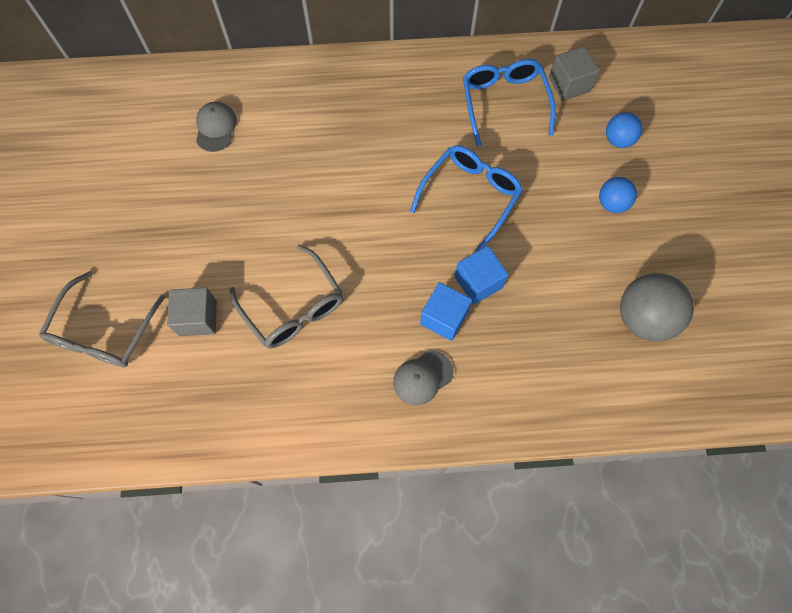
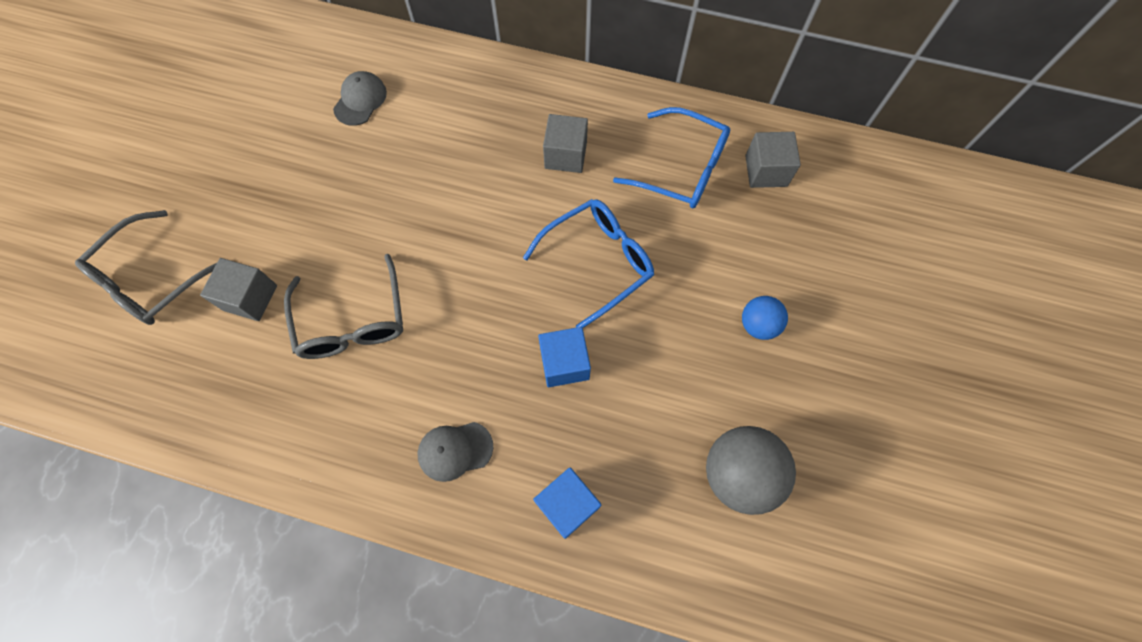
camera: 20 degrees right, 0 degrees up
blue cube [420,282,472,341] -> blue cube moved to [533,467,602,539]
blue glasses [463,59,556,146] -> blue glasses turned 105 degrees clockwise [613,107,730,208]
blue ball [606,112,642,148] -> none
none -> grey cube [543,114,588,173]

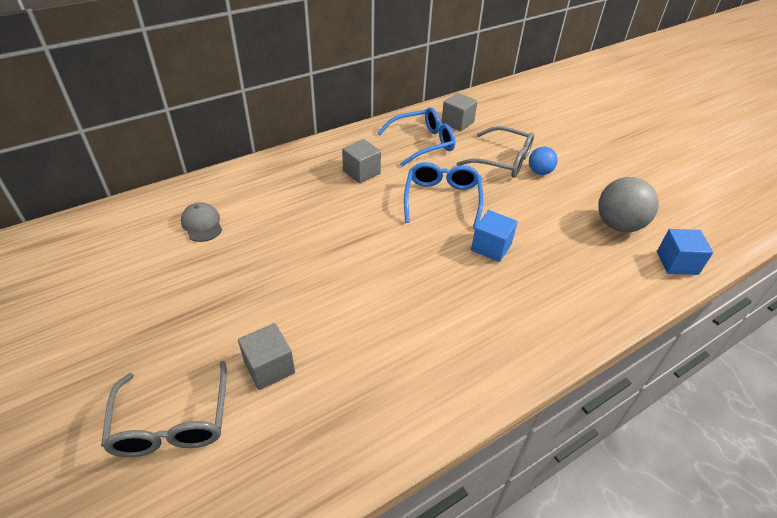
camera: 50 degrees left, 25 degrees down
grey glasses [284,254,403,359] -> grey glasses moved to [457,126,534,178]
grey cap [418,422,493,482] -> none
blue cube [533,467,602,539] -> blue cube moved to [657,229,713,275]

